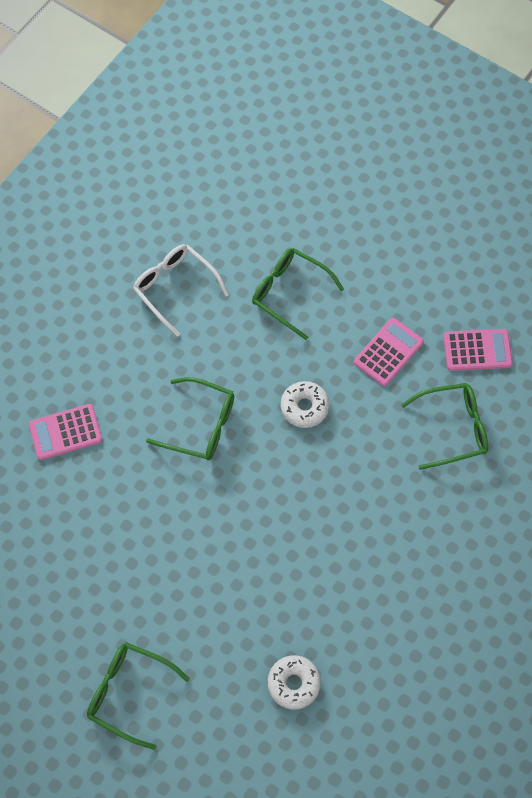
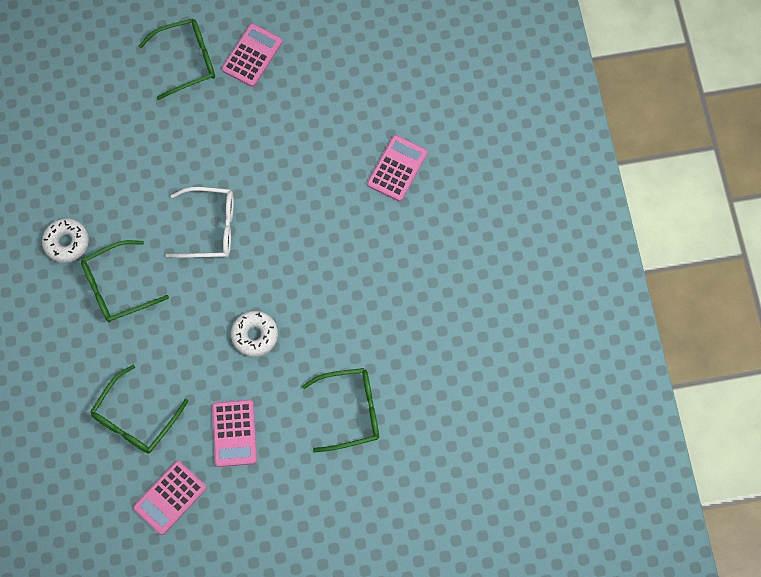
camera: 135 degrees right, 5 degrees up
white glasses [133,244,229,337] -> white glasses moved to [165,187,234,258]
green glasses [146,377,234,460] -> green glasses moved to [81,240,169,322]
white donut [268,655,321,710] -> white donut moved to [42,218,89,263]
none -> pink calculator [222,23,283,87]

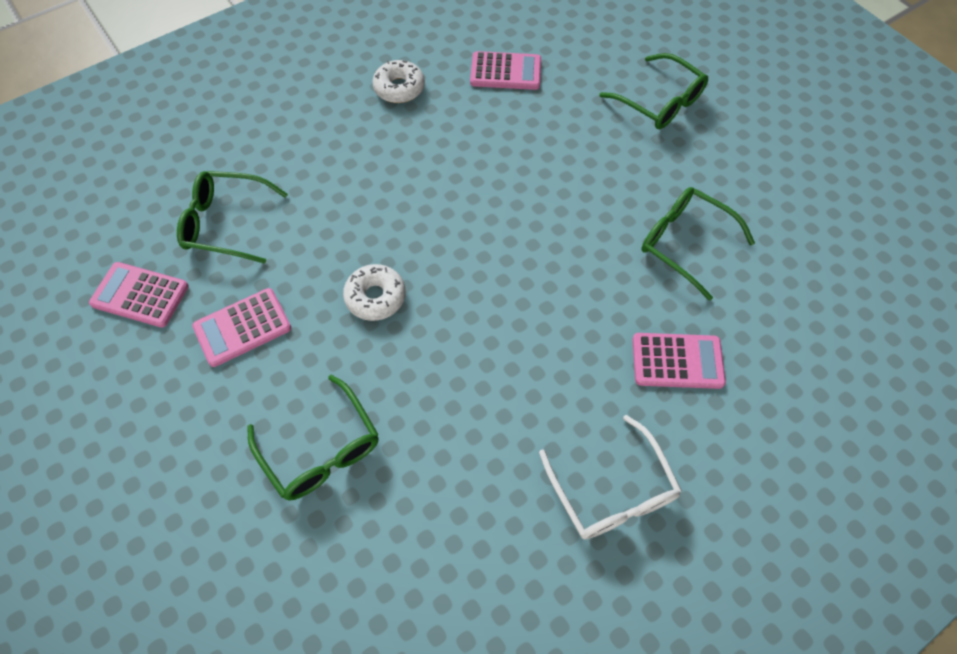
camera: 65 degrees right, 10 degrees down
green glasses [81,240,169,322] -> green glasses moved to [641,187,755,301]
white glasses [165,187,234,258] -> white glasses moved to [539,415,682,540]
pink calculator [222,23,283,87] -> pink calculator moved to [470,51,541,90]

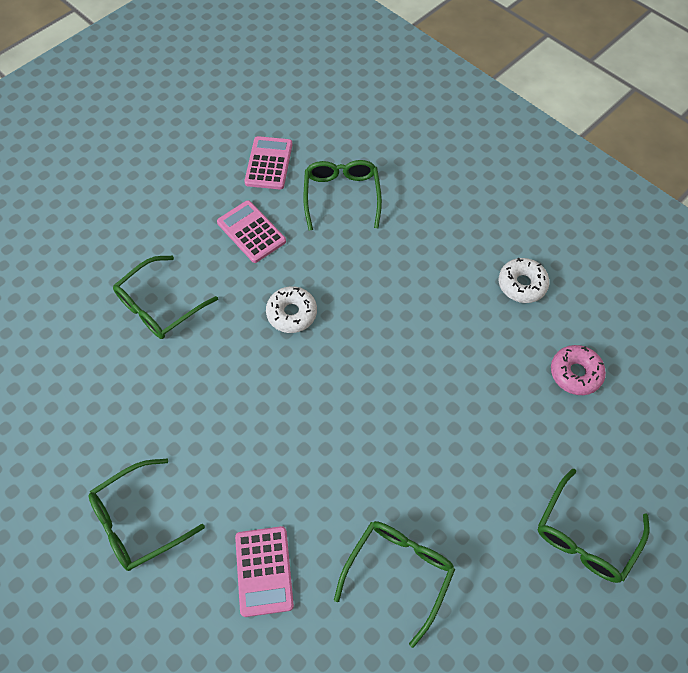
camera: 80 degrees right, 0 degrees up
pink calculator [470,51,541,90] -> pink donut [551,345,606,395]
white glasses [539,415,682,540] -> green glasses [88,458,205,571]

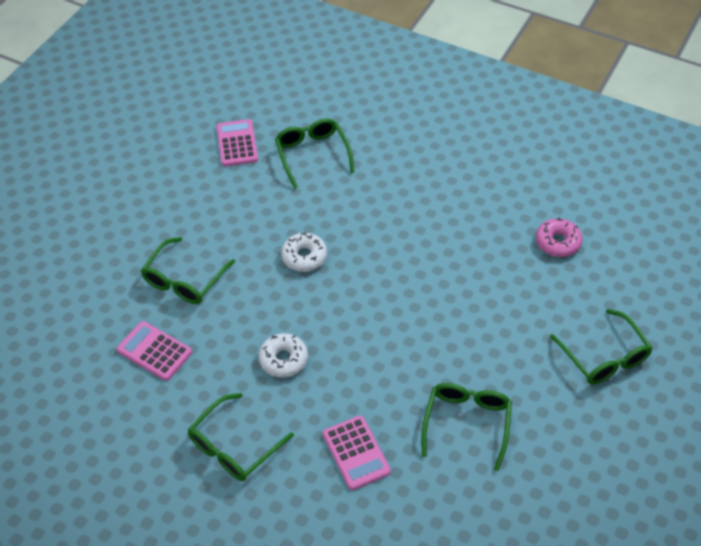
camera: 15 degrees left, 10 degrees down
pink calculator [217,200,286,263] -> pink calculator moved to [117,321,192,381]
white donut [499,258,549,303] -> white donut moved to [258,333,308,378]
green glasses [538,469,649,583] -> green glasses turned 45 degrees counterclockwise [550,309,653,384]

